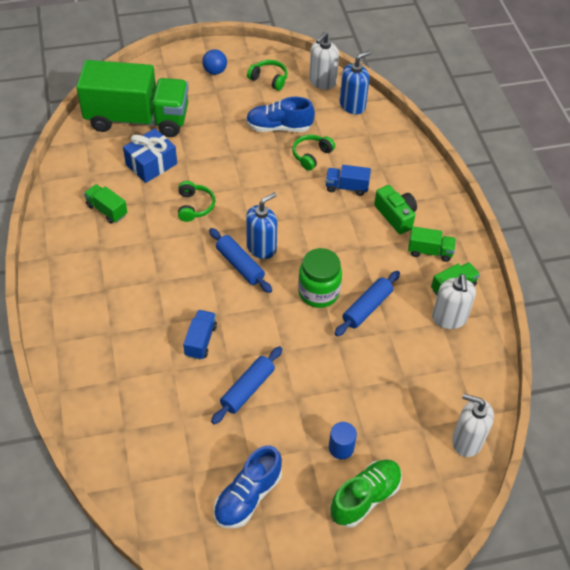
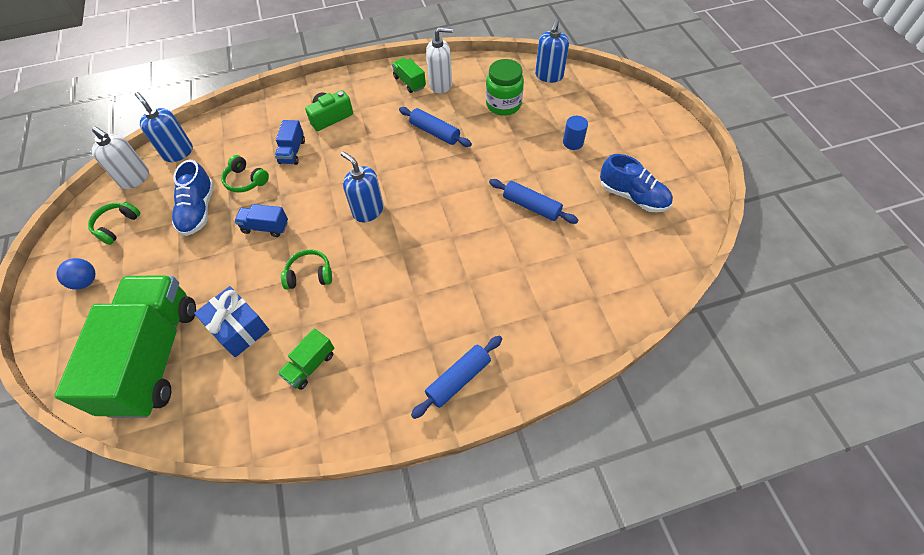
camera: 90 degrees left, 5 degrees up
blue truck [183,310,217,360] -> blue truck moved to [234,204,288,237]
blue rolling pin [209,228,272,293] -> blue rolling pin moved to [411,335,502,419]
green jar [298,248,342,308] -> green jar moved to [486,59,524,116]
green shoe [330,460,402,527] -> none
green truck [408,226,456,262] -> none
white soap dispenser [452,394,494,457] -> blue soap dispenser [535,19,569,83]

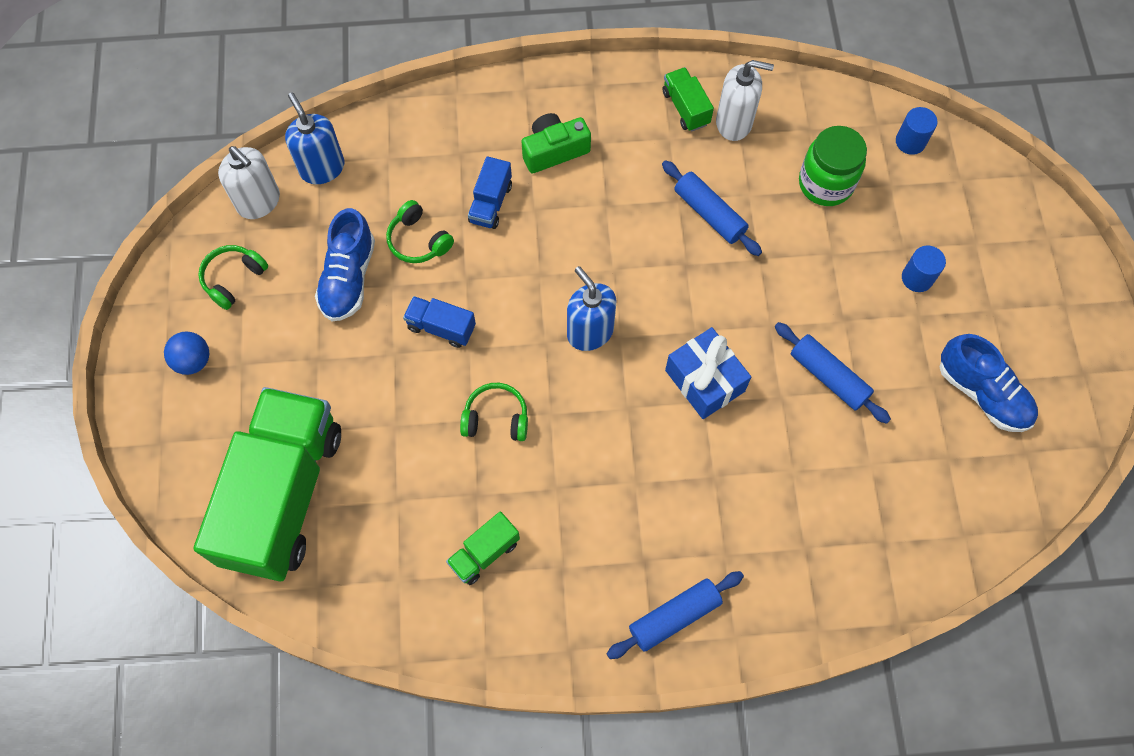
camera: 10 degrees right, 10 degrees up
blue gift [194,286,269,357] -> blue gift moved to [665,327,751,419]
blue soap dispenser [535,19,569,83] -> blue cylinder [896,107,938,155]

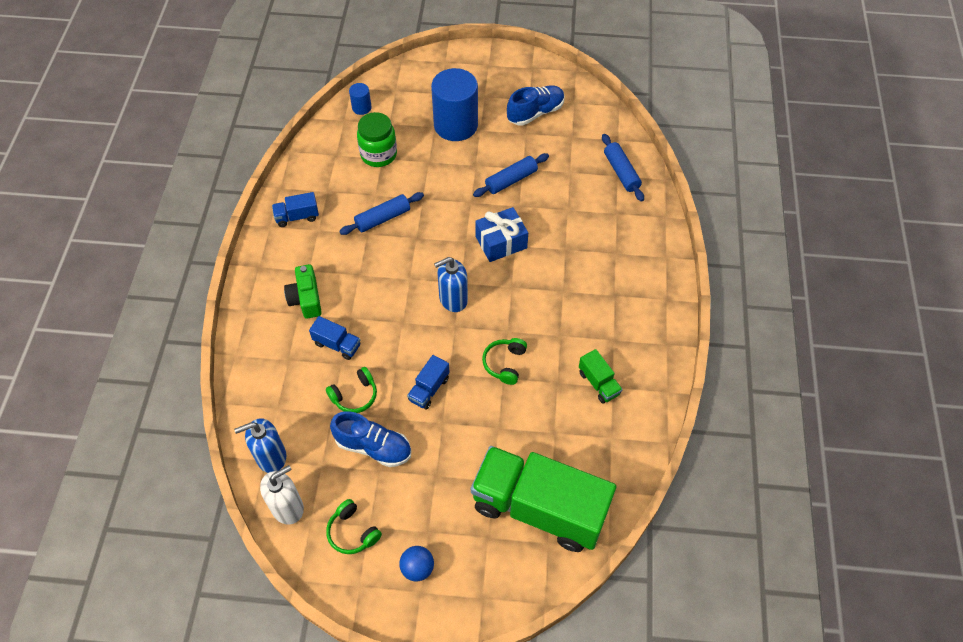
camera: 80 degrees left, 10 degrees down
blue rolling pin [607,571,744,659] -> blue rolling pin moved to [602,134,644,202]
green truck [662,67,714,131] -> blue truck [272,192,319,227]
white soap dispenser [716,60,774,141] -> none
blue cylinder [902,245,946,292] -> blue cylinder [431,68,478,141], size x2.23

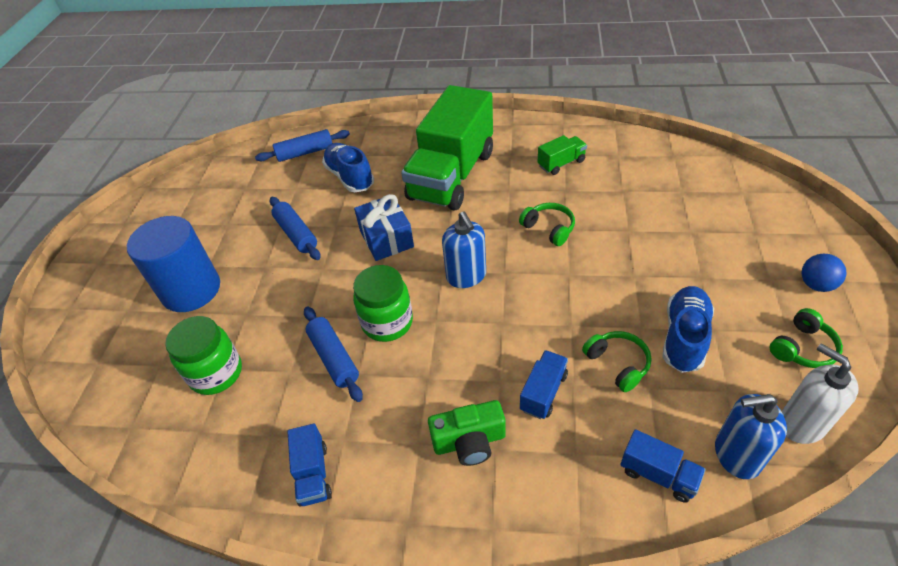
camera: 85 degrees left, 10 degrees down
blue soap dispenser [234,418,286,473] -> blue soap dispenser turned 105 degrees clockwise [715,394,787,479]
blue cylinder [349,83,372,115] -> none
blue truck [407,355,450,409] -> blue truck moved to [620,429,706,503]
green truck [471,446,616,552] -> green truck moved to [401,85,493,211]
green headphones [482,338,527,385] -> green headphones turned 150 degrees counterclockwise [519,203,575,246]
blue shoe [507,85,565,126] -> blue shoe moved to [322,143,374,192]
none -> green jar [353,265,413,342]

